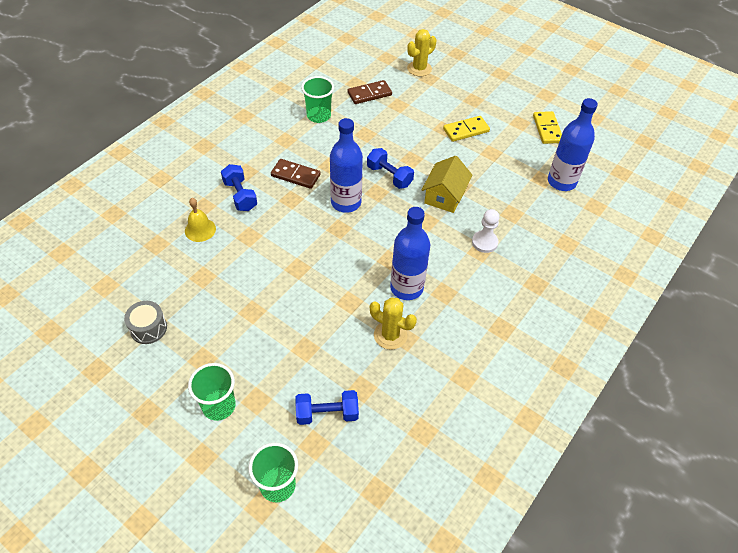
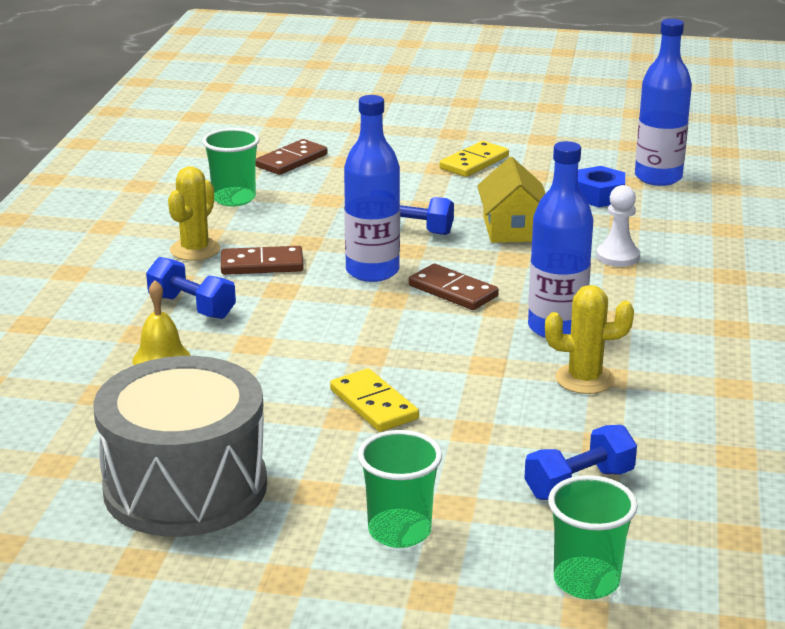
camera: 25 degrees left, 25 degrees down
grey drum [124,301,167,344] -> grey drum [93,356,267,537], size x2.32
yellow cactus [407,29,437,76] -> yellow cactus moved to [168,166,220,261]
yellow domino [533,111,562,144] -> yellow domino moved to [330,369,419,432]
none -> brown domino [409,264,499,310]
none -> blue nut [578,166,625,207]

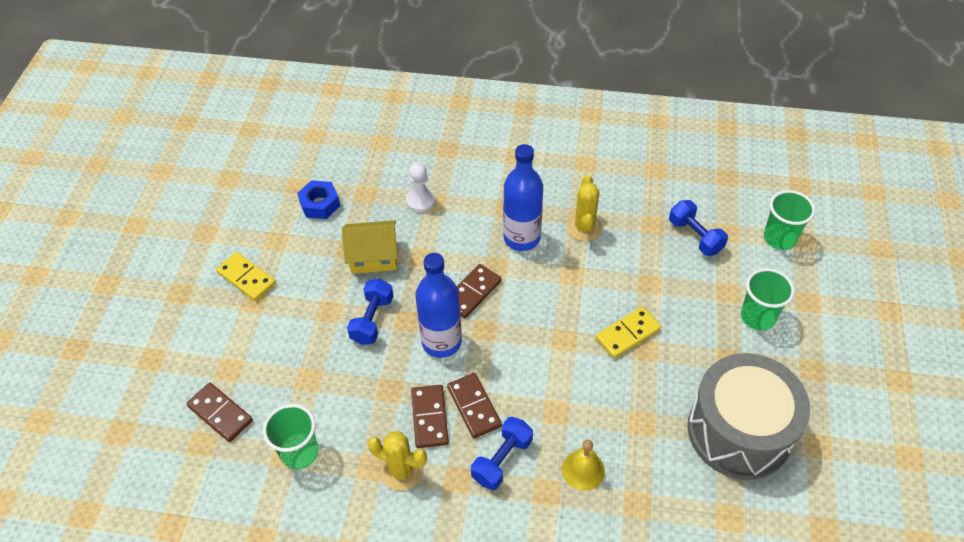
camera: 90 degrees left, 25 degrees up
blue bottle [635,19,692,186] -> none
none -> brown domino [447,373,502,438]

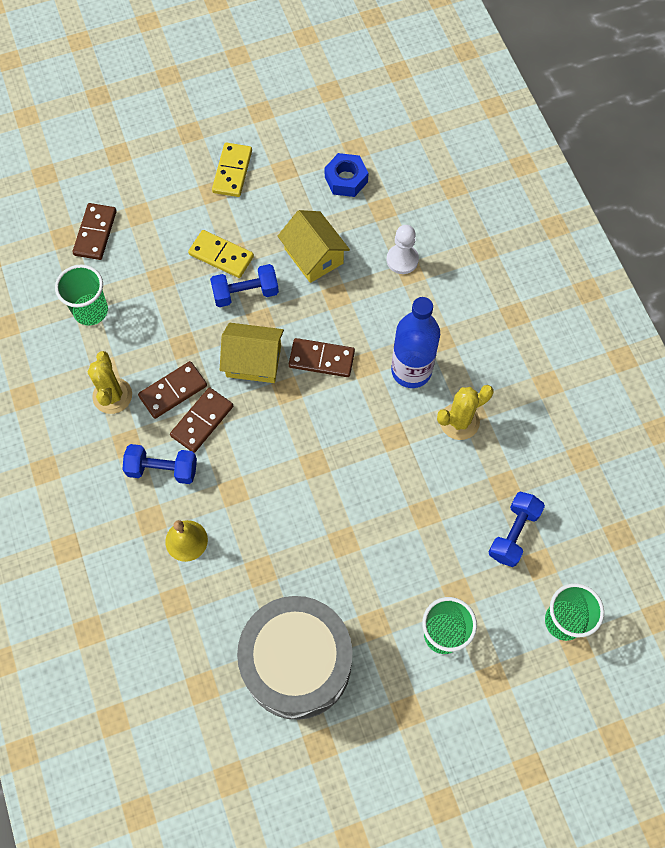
camera: 60 degrees right, 15 degrees up
blue bottle [415,253,462,358] -> yellow house [220,323,284,383]
yellow domino [595,307,661,359] -> yellow domino moved to [188,230,254,278]

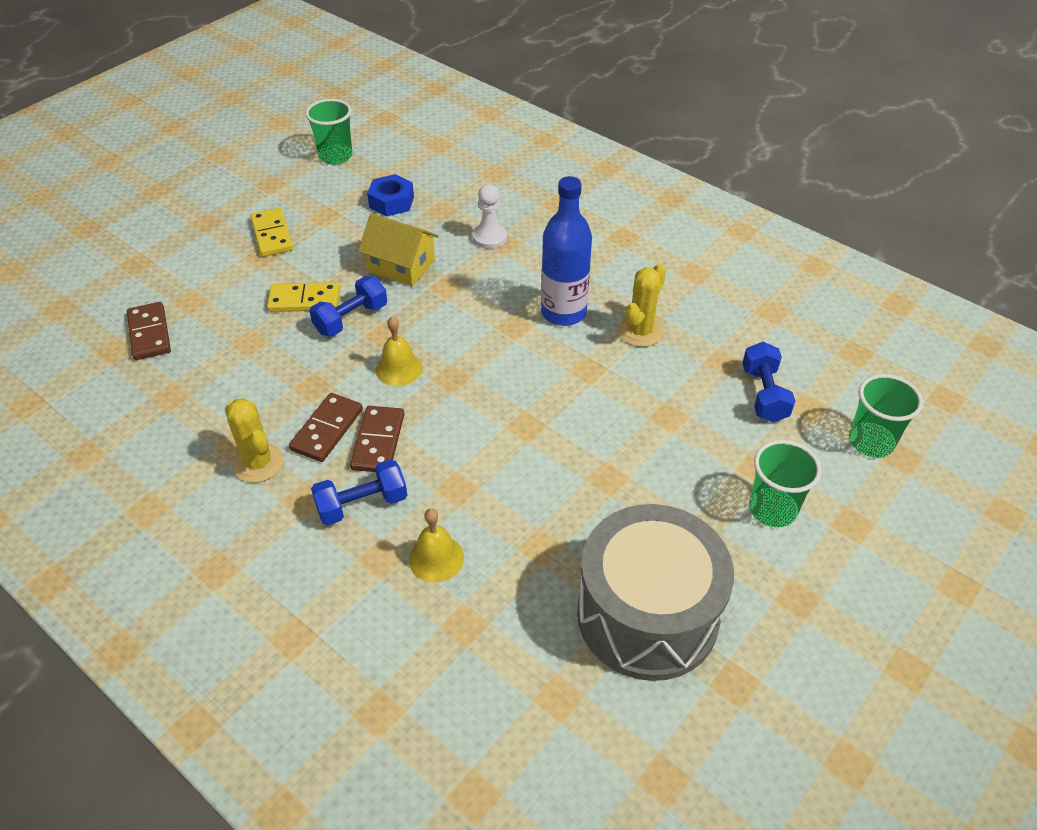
camera: 30 degrees left, 20 degrees down
green cup [55,264,108,326] -> green cup moved to [305,99,353,165]
yellow house [220,323,284,383] -> yellow bell [376,316,423,386]
brown domino [289,338,355,377] -> none

